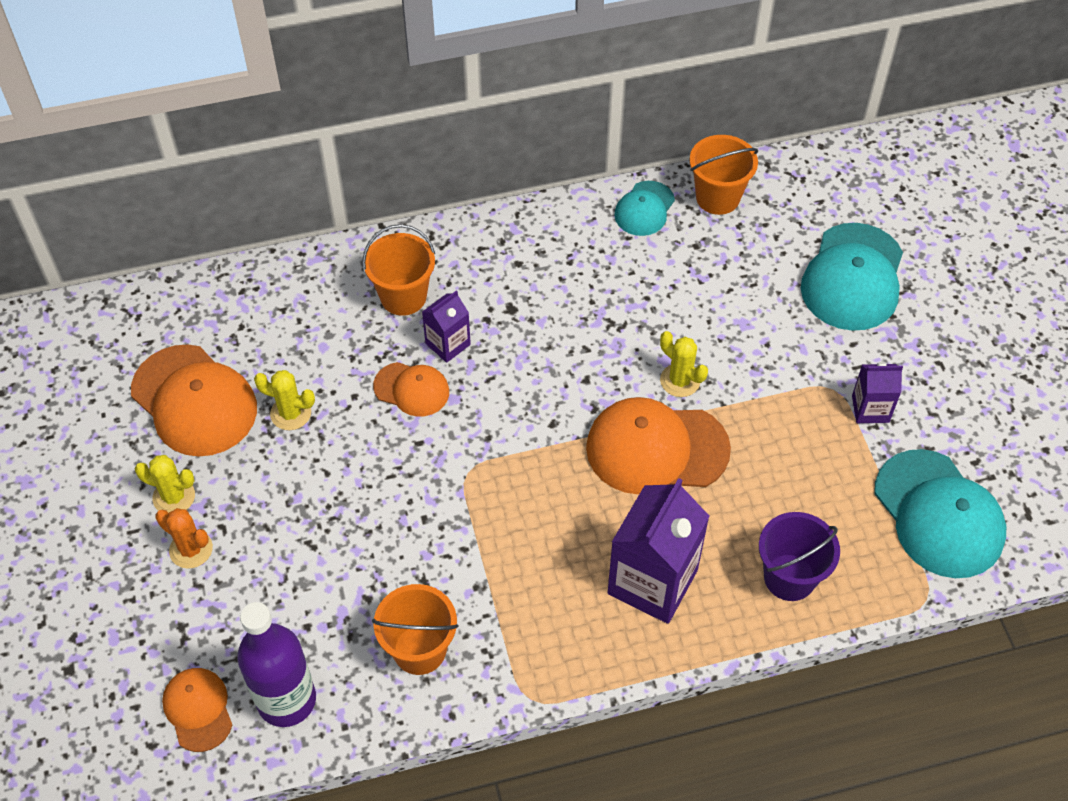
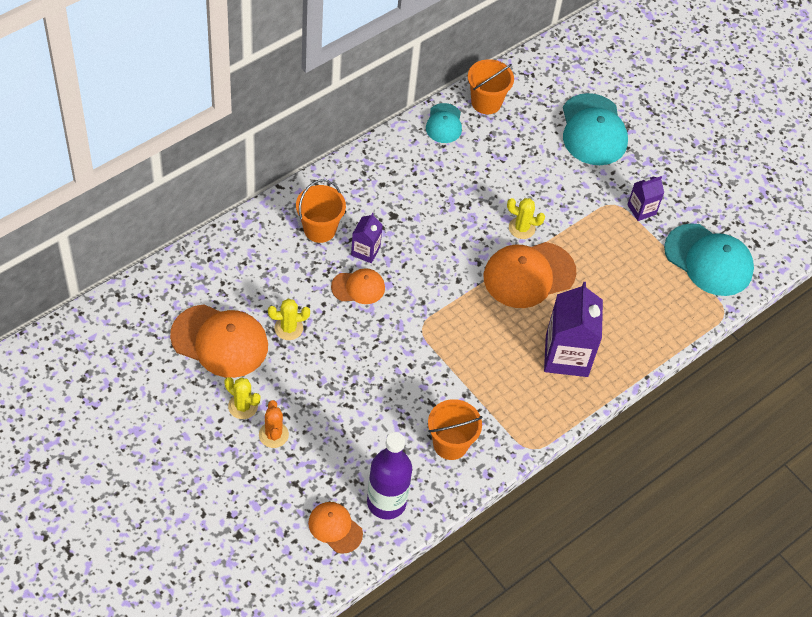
camera: 30 degrees left, 0 degrees up
yellow cactus [135,455,195,513] -> yellow cactus turned 45 degrees clockwise [225,377,260,419]
orange cactus [155,508,213,569] -> orange cactus turned 75 degrees clockwise [259,400,289,448]
purple bucket [759,512,840,601] -> none

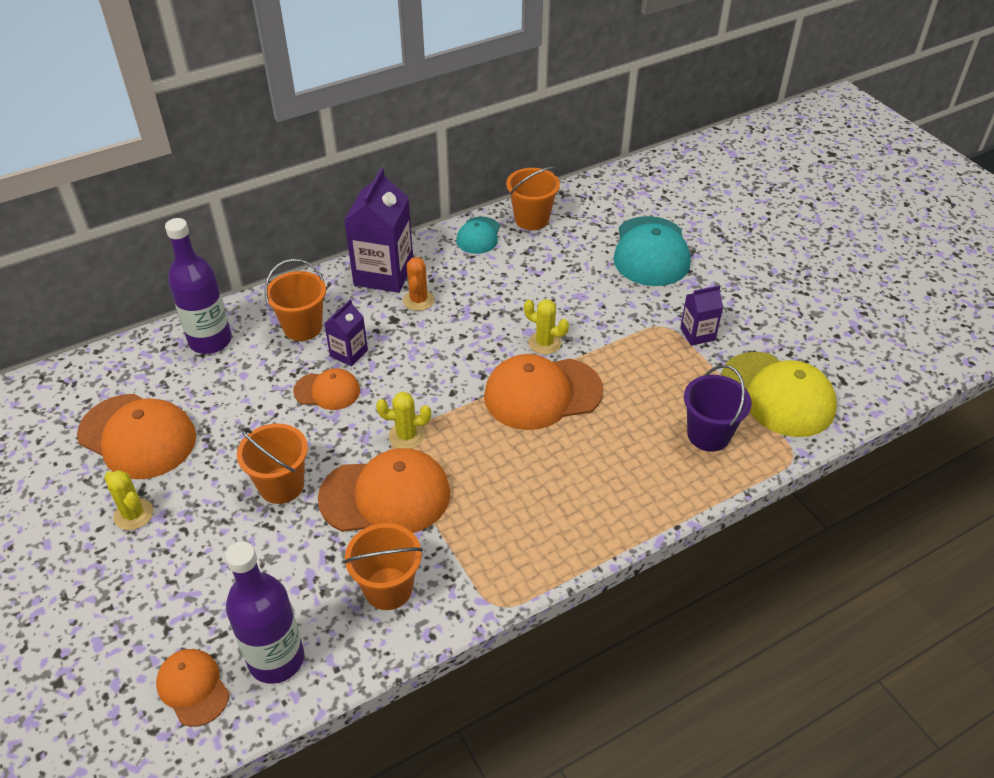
camera: 15 degrees right, 10 degrees down
orange cactus [259,400,289,448] -> orange cactus moved to [403,257,435,311]
yellow cactus [268,299,310,340] -> yellow cactus moved to [376,392,431,449]
purple carton [544,282,603,377] -> purple carton moved to [344,168,413,293]
turquoise cap [664,223,754,296] -> yellow cap [721,352,837,437]
none -> purple bottle [165,218,232,354]
none -> orange bucket [237,423,308,504]
none -> orange cap [318,448,450,533]
none -> purple bucket [684,365,752,452]

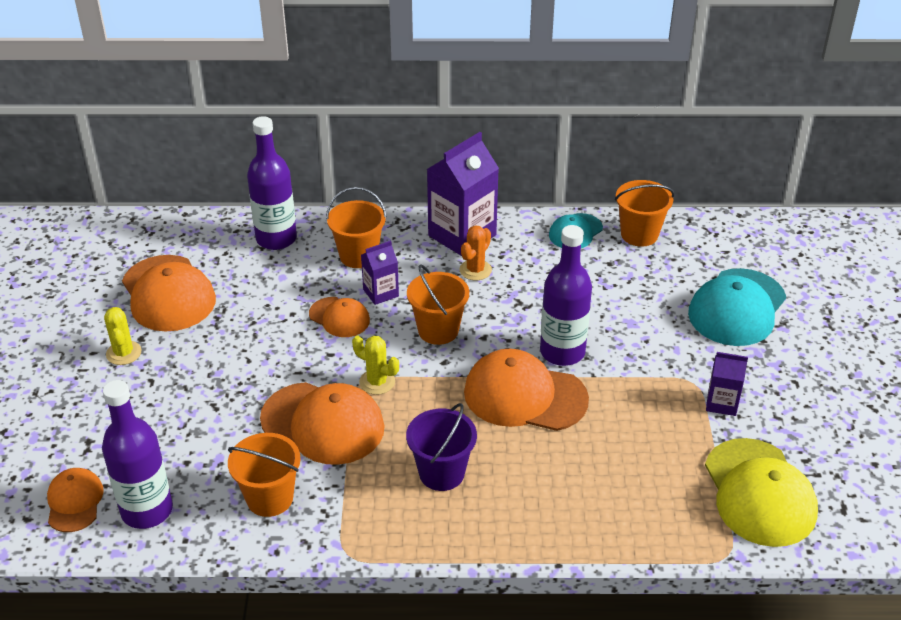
camera: 30 degrees right, 5 degrees down
orange bucket [237,423,308,504] -> orange bucket moved to [407,265,469,345]
yellow cactus [524,299,569,355] -> purple bottle [540,225,592,366]
purple bucket [684,365,752,452] -> purple bucket moved to [406,403,477,491]

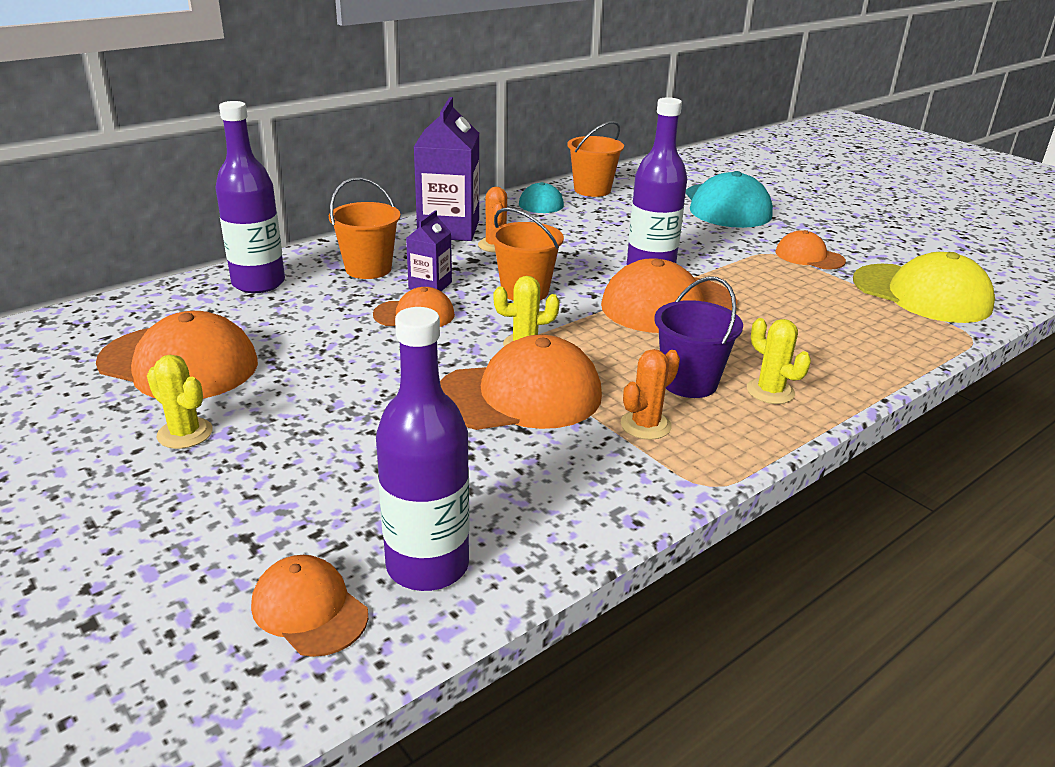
camera: 40 degrees left, 10 degrees down
orange bucket [228,433,301,517] -> none
purple carton [706,352,748,416] -> orange cap [776,230,846,270]
none -> orange cactus [621,349,680,440]
none -> yellow cactus [747,318,811,404]

